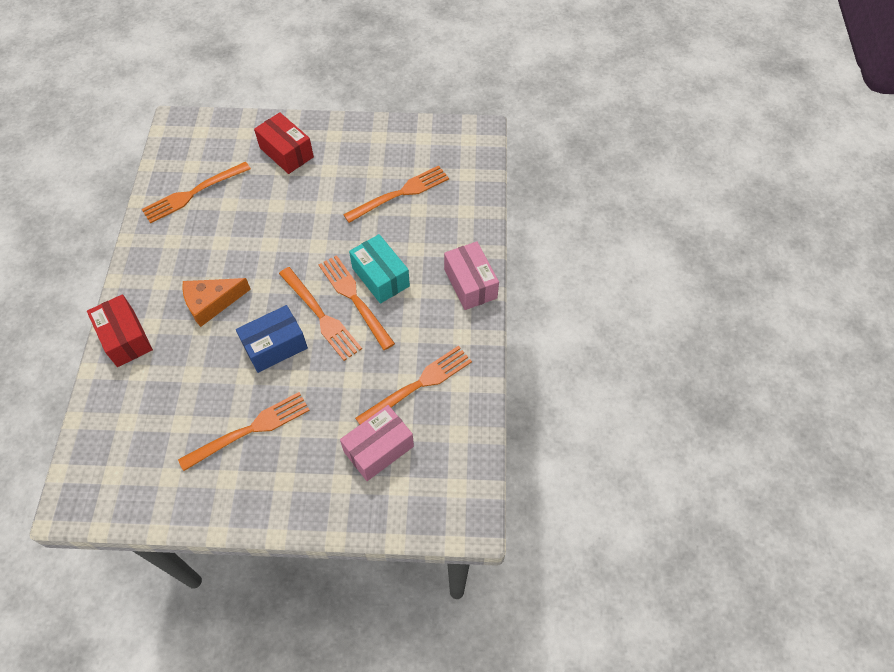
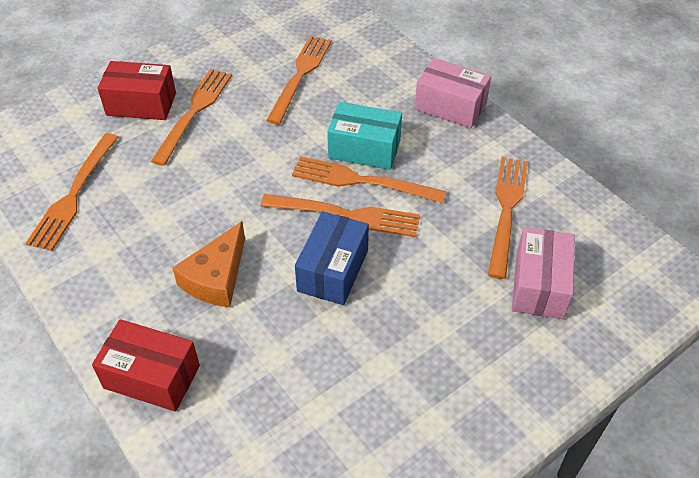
camera: 40 degrees left, 10 degrees down
orange fork [178,392,310,471] -> orange fork moved to [151,69,232,166]

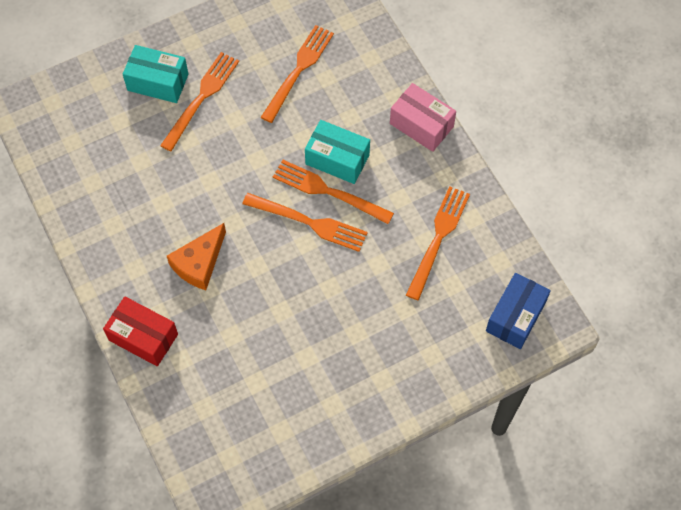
camera: 10 degrees right, 15 degrees up
orange fork [26,133,119,251] -> none
red box [98,61,176,120] -> turquoise box [123,45,189,103]
blue box [295,211,369,305] -> blue box moved to [486,273,551,349]
pink box [512,227,575,319] -> none

